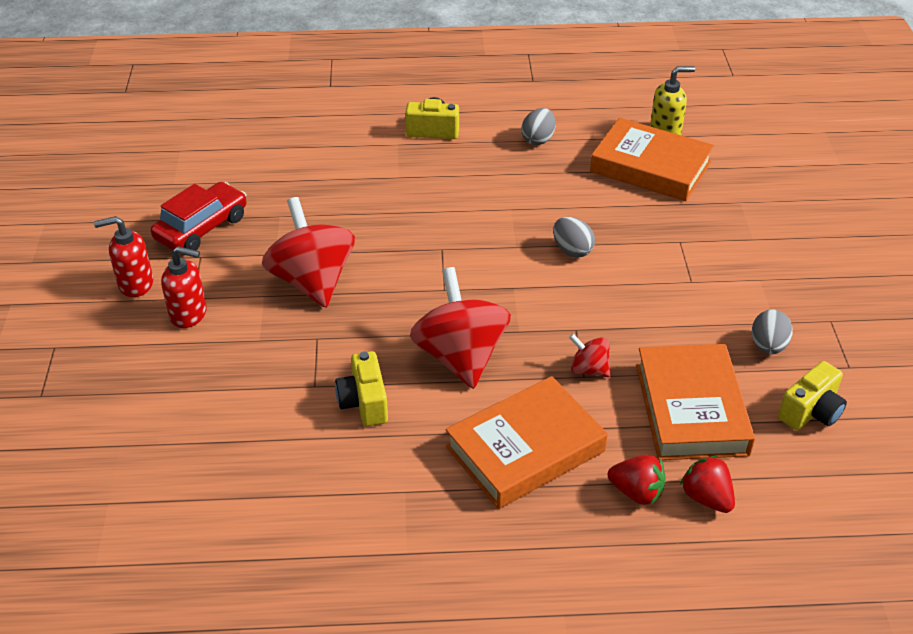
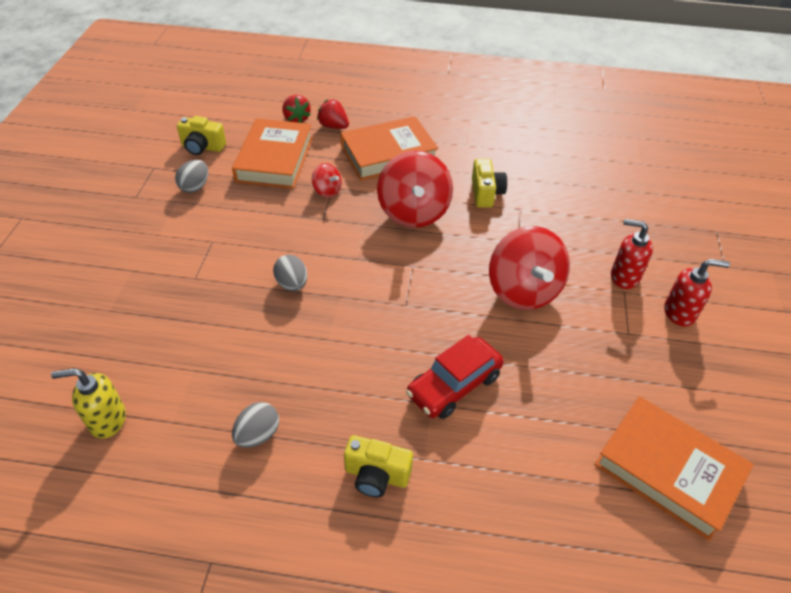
camera: 170 degrees left, 5 degrees up
red car [151,182,247,251] -> red car moved to [406,335,504,419]
orange book [590,118,714,201] -> orange book moved to [594,396,753,541]
yellow camera [778,361,847,430] -> yellow camera turned 135 degrees counterclockwise [177,116,226,155]

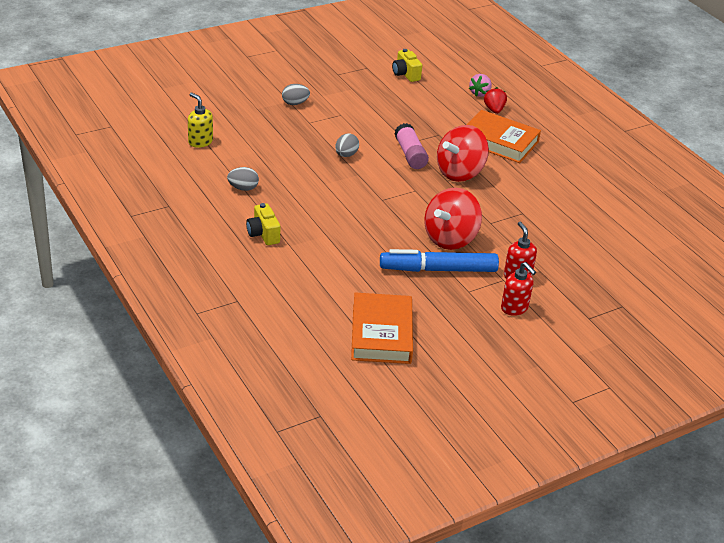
camera: 50 degrees right, 10 degrees down
grey egg [175,160,208,193] -> grey egg moved to [282,84,310,105]
orange book [232,118,313,189] -> none
red strawberry [283,95,311,123] -> pink strawberry [469,74,492,97]
red spinning top [312,163,342,198] -> none
red car [406,335,504,419] -> none
yellow camera [472,159,507,208] -> none
none -> blue marker [380,249,499,272]
none -> pink glue stick [394,123,429,169]

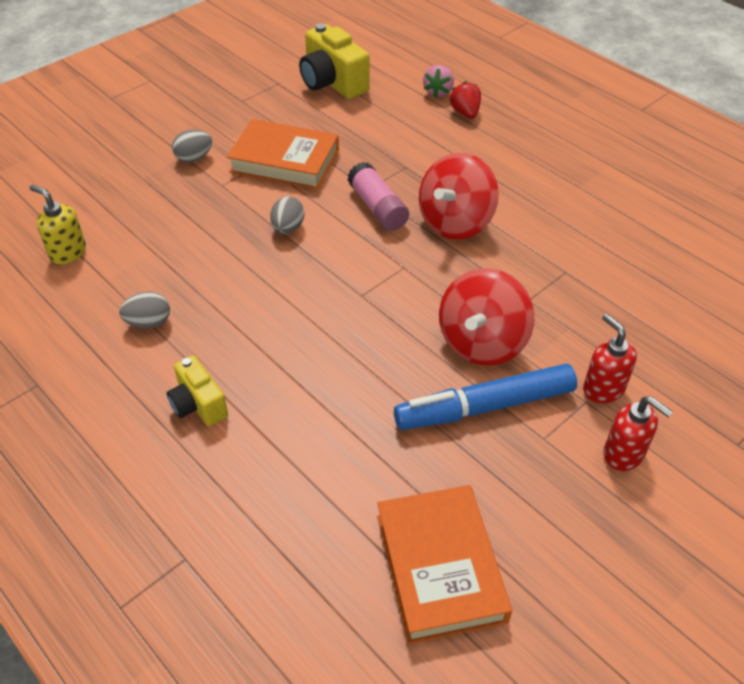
camera: 10 degrees left, 10 degrees up
yellow camera [392,49,422,82] -> yellow camera [299,23,370,99], size x1.65
orange book [466,110,541,163] -> orange book moved to [227,119,339,190]

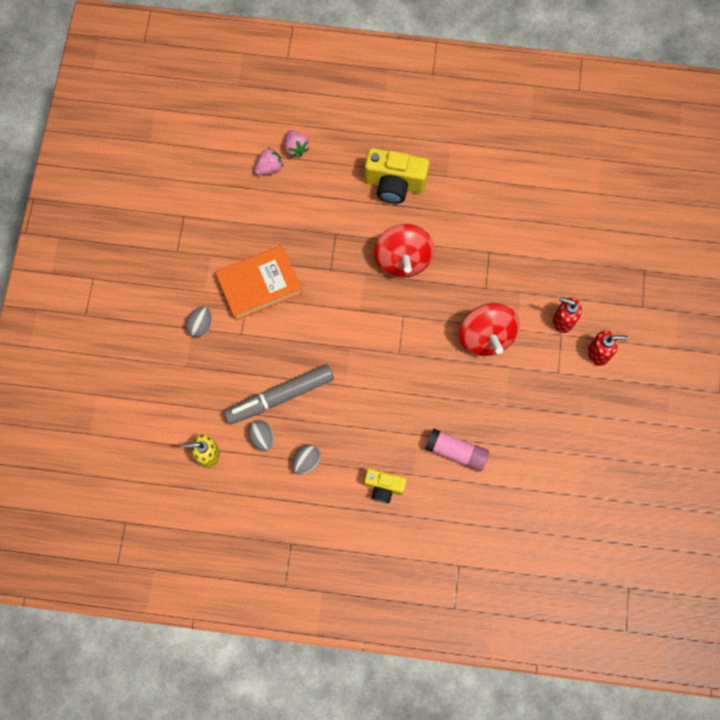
camera: 40 degrees left, 25 degrees up
grey egg [270,196,304,234] -> grey egg moved to [248,420,274,451]
yellow camera [299,23,370,99] -> yellow camera moved to [365,148,429,204]
pink glue stick [348,162,409,231] -> pink glue stick moved to [425,428,489,472]
orange book [377,485,512,644] -> none
blue marker [394,364,577,430] -> none
red strawberry [450,81,481,119] -> none
none -> grey marker [224,364,334,424]
none -> pink strawberry [254,147,283,175]

